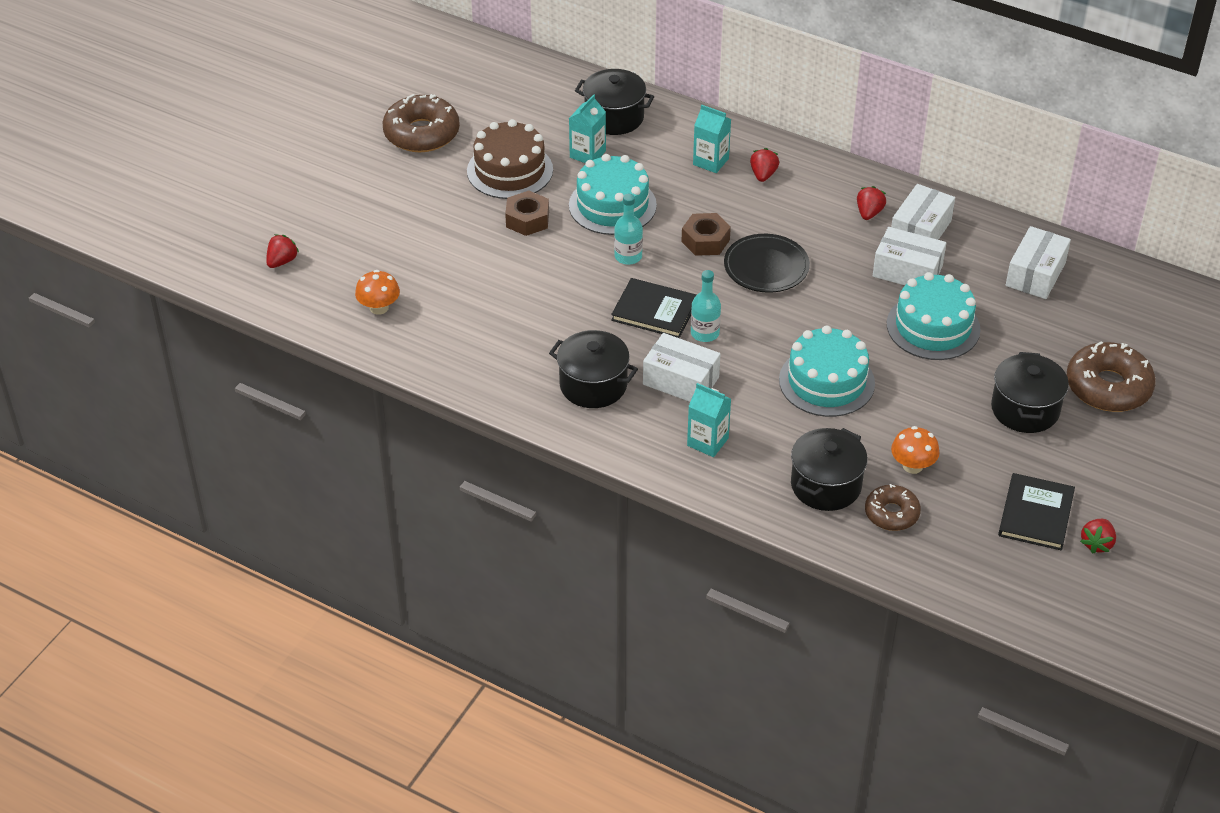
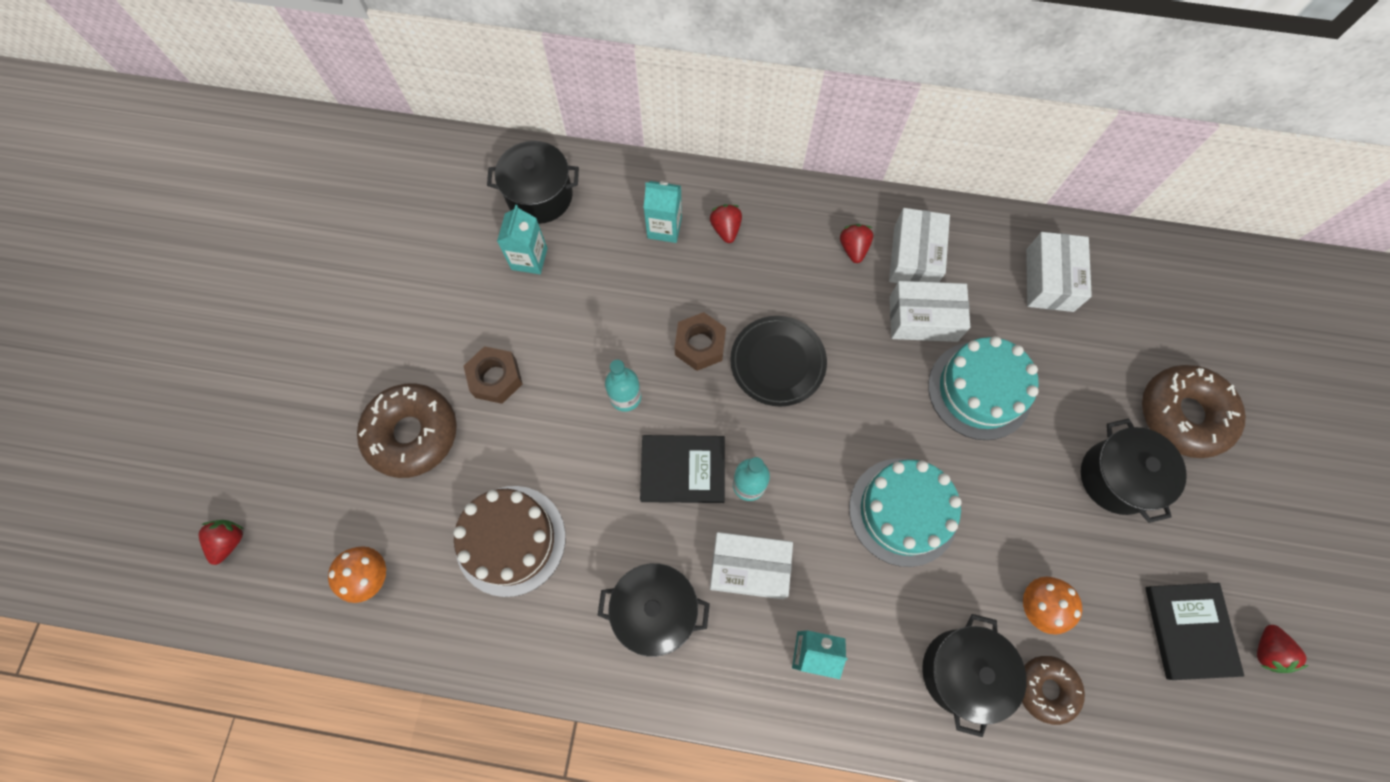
camera: 20 degrees left, 25 degrees up
brown donut [382,94,460,152] -> brown donut moved to [357,383,457,478]
brown cake [467,119,553,199] -> brown cake moved to [453,486,566,597]
turquoise cake [569,154,657,235] -> none

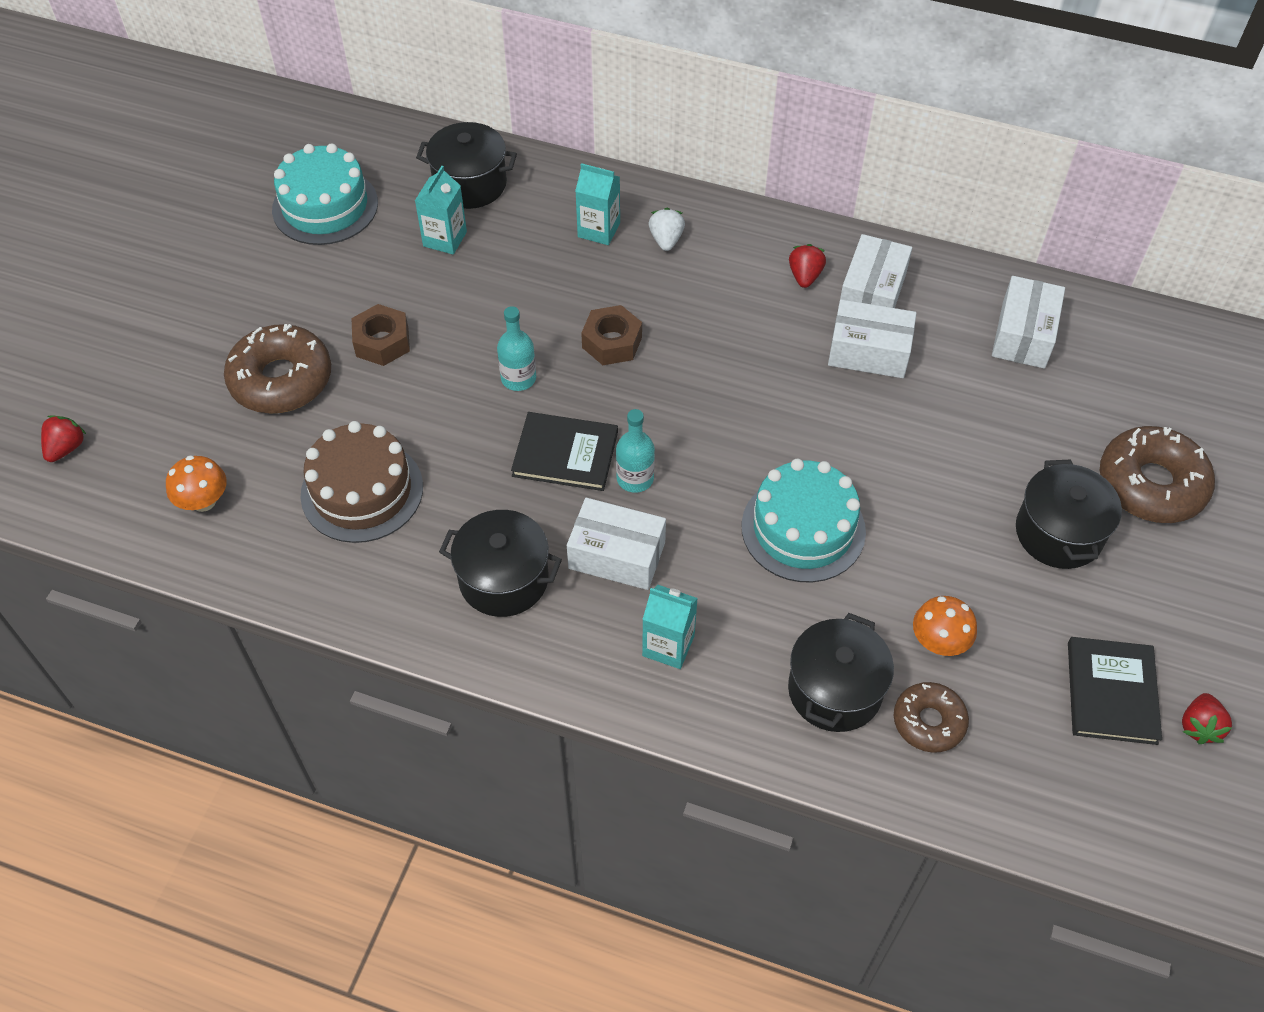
camera: 10 degrees right, 15 degrees down
red strawberry [710,204,742,243] -> white strawberry [649,208,685,251]
black plate [730,316,827,406] -> none
turquoise cake [928,336,1039,440] -> turquoise cake moved to [272,143,378,245]

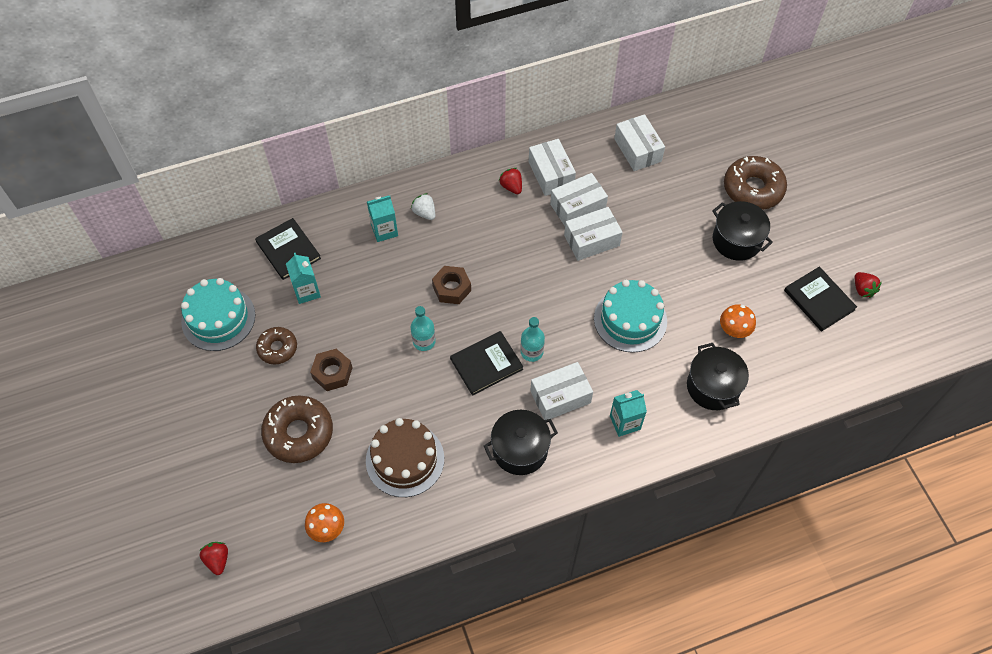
camera: 40 degrees left, 5 degrees up
black pot [416,122,517,209] -> black book [255,218,321,280]
brown donut [894,682,969,753] -> brown donut moved to [256,327,297,364]
none -> white box [564,207,623,261]

